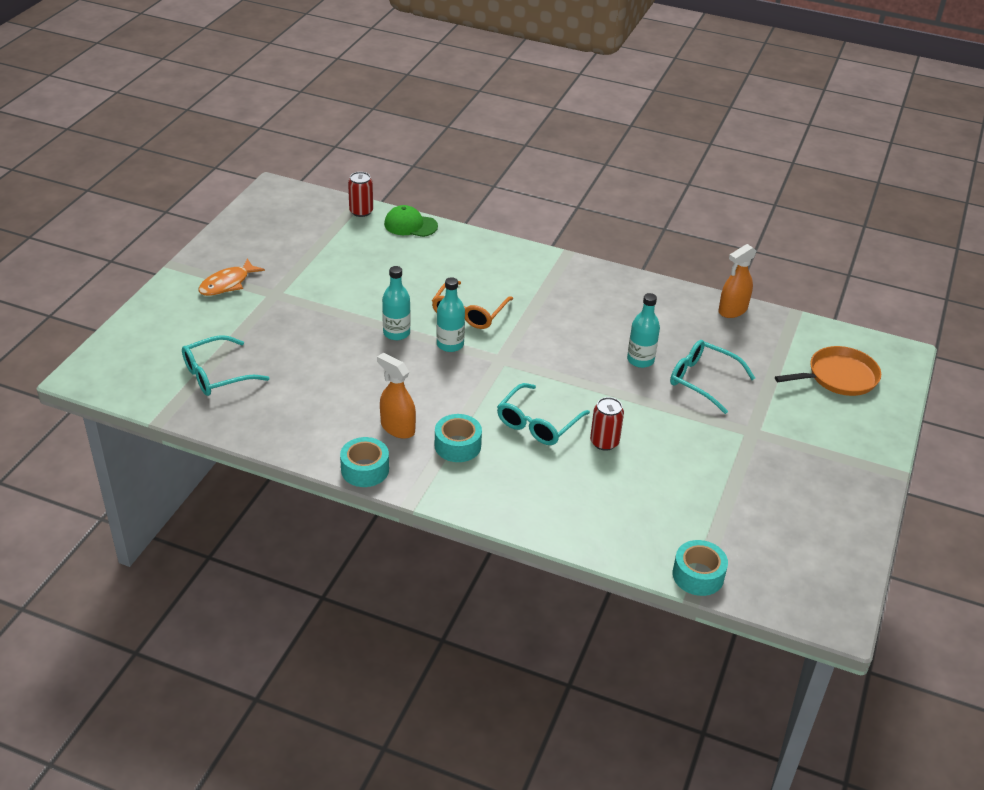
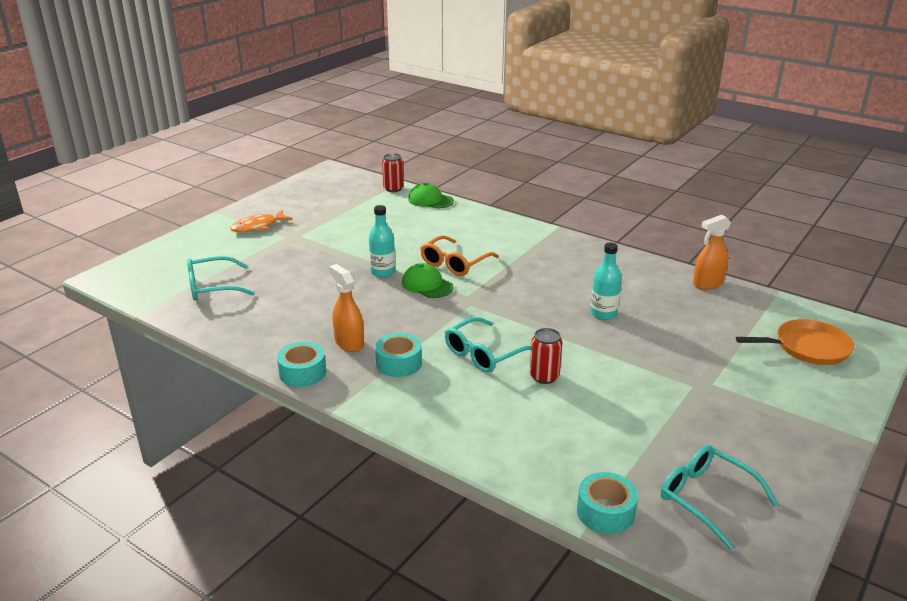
camera: 15 degrees right, 10 degrees down
turquoise bottle [437,277,465,352] -> green cap [402,263,454,298]
turquoise glasses [670,340,755,414] -> turquoise glasses moved to [661,445,778,550]

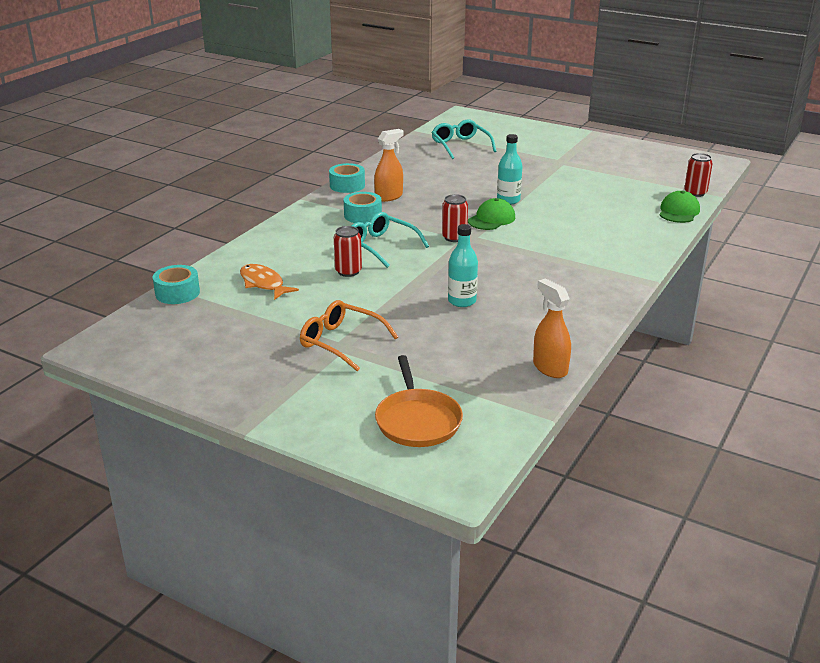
camera: 85 degrees right, 0 degrees up
orange fish [230,210,293,232] -> orange fish moved to [240,264,299,300]
orange glasses [420,236,499,276] -> orange glasses moved to [300,300,398,371]
turquoise glasses [661,445,778,550] -> none
none -> red can [442,194,468,242]

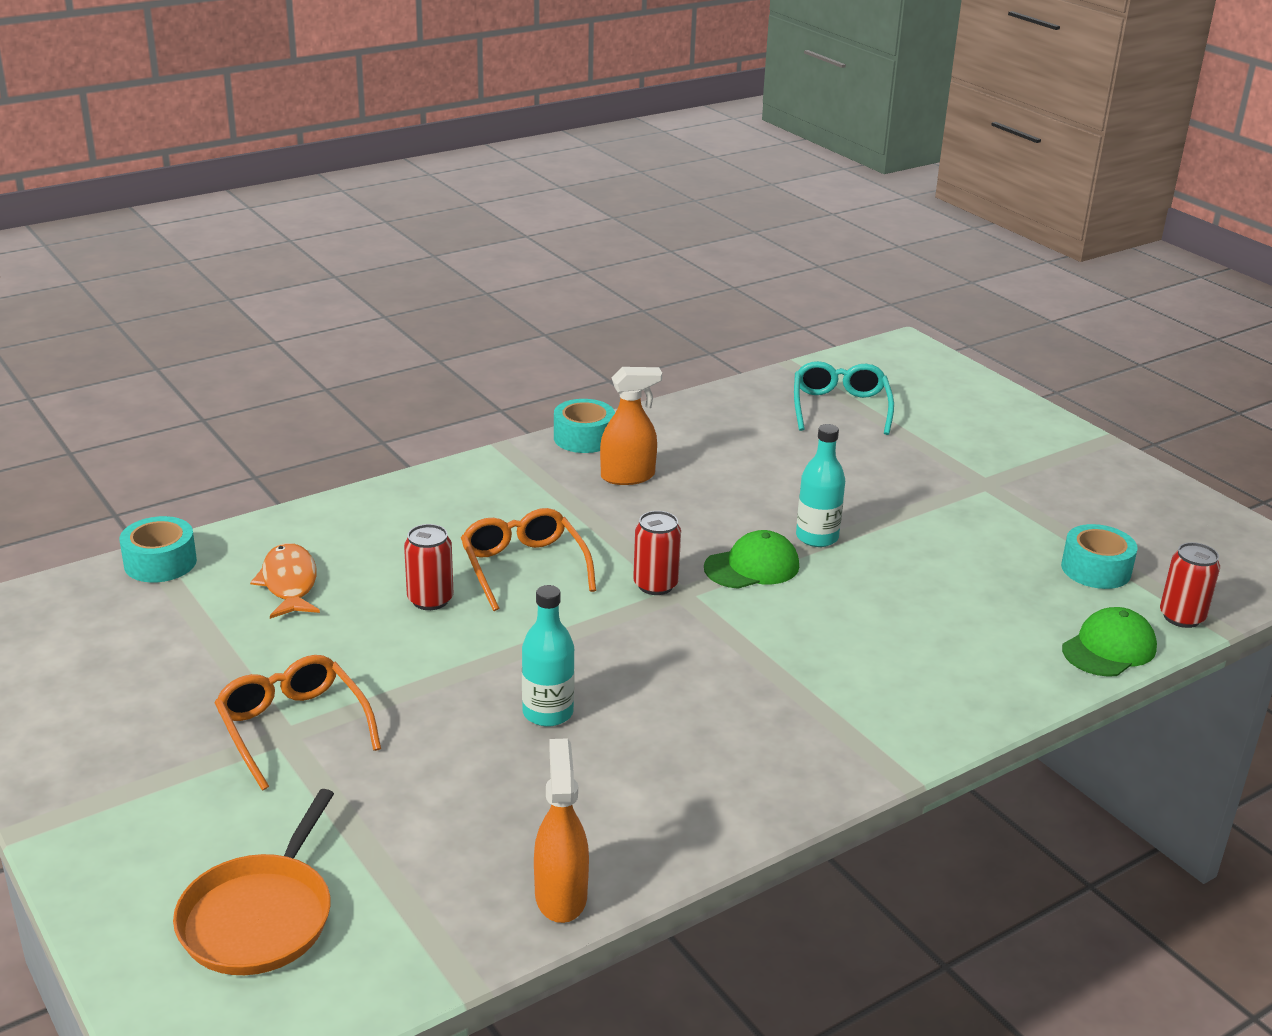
camera: 25 degrees right, 0 degrees up
turquoise tape [344,192,382,224] -> turquoise tape moved to [1061,524,1137,589]
turquoise glasses [351,212,429,268] -> orange glasses [461,508,596,611]

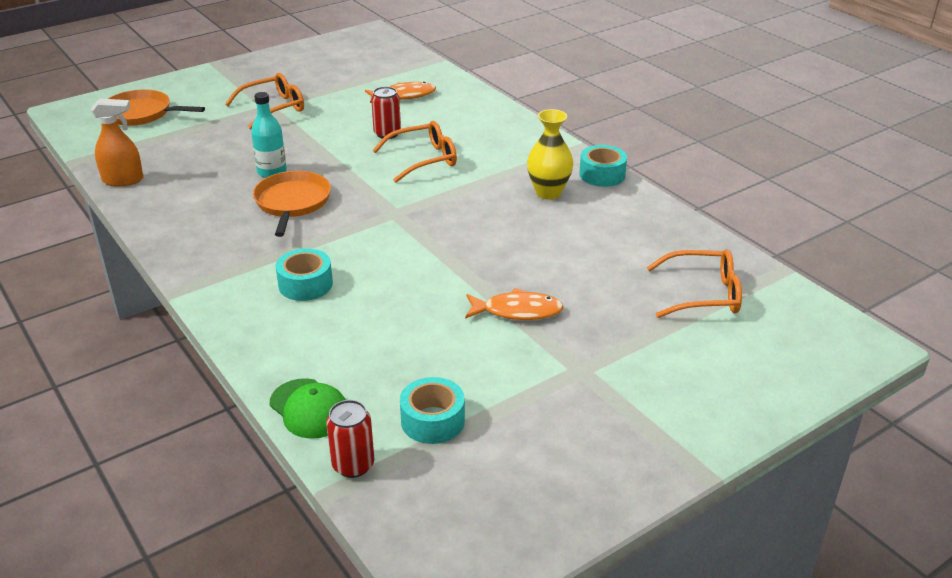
camera: 90 degrees right, 5 degrees up
turquoise tape [120,516,197,582] -> turquoise tape moved to [276,248,333,301]
orange spray bottle [600,367,662,485] -> yellow vase [527,109,573,200]
red can [633,511,681,595] -> none
green cap [704,530,799,589] -> none
turquoise glasses [794,361,894,435] -> orange glasses [647,249,742,318]
turquoise bottle [796,424,845,547] -> none
none -> orange pan [253,171,331,237]
none -> orange fish [465,288,564,320]

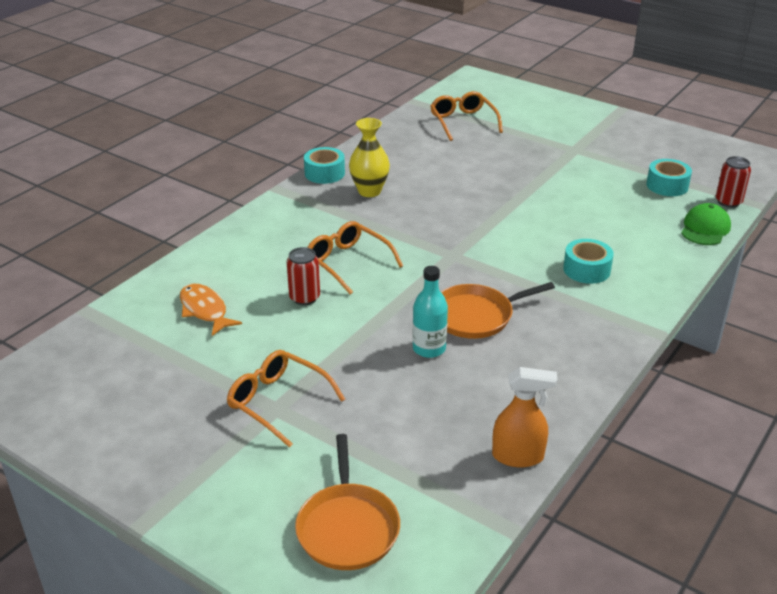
camera: 110 degrees left, 0 degrees up
orange spray bottle [91,98,143,186] -> orange spray bottle turned 120 degrees clockwise [492,367,557,467]
orange fish [465,288,564,320] -> none

